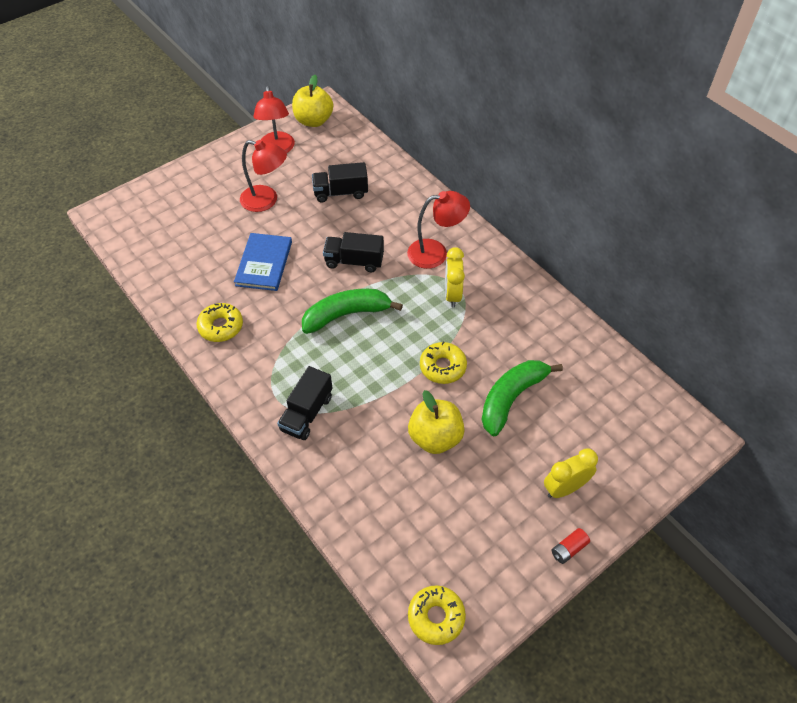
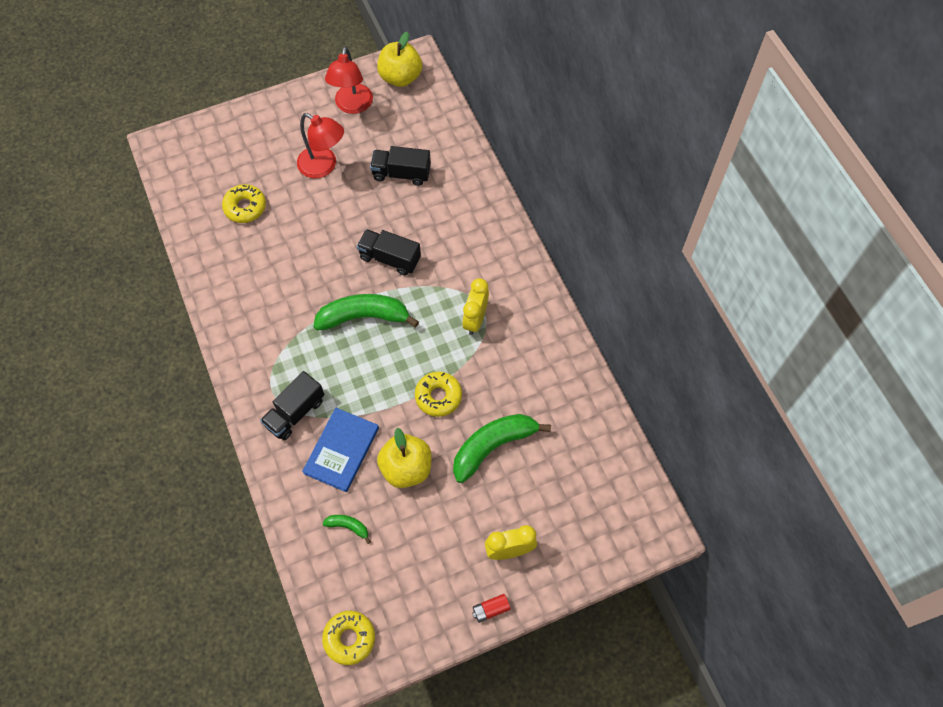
camera: 15 degrees right, 10 degrees up
yellow donut [197,303,243,342] -> yellow donut moved to [222,184,266,223]
blue book [234,233,292,291] -> blue book moved to [302,408,379,492]
red lamp [407,191,470,269] -> none
none -> green banana [323,515,371,544]

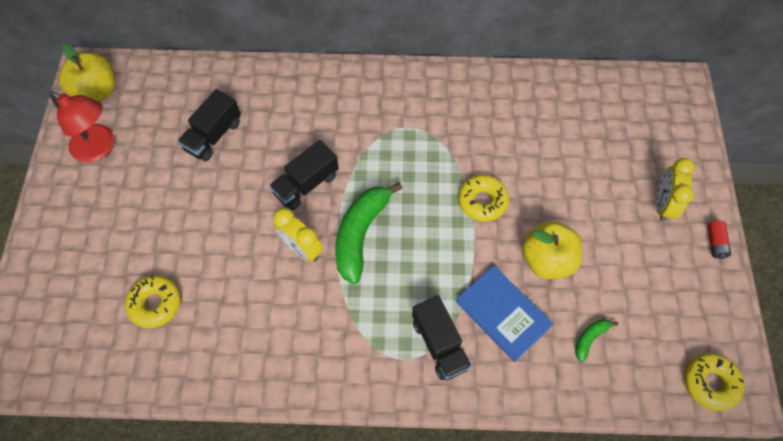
camera: 65 degrees left, 0 degrees up
red lamp [297,113,344,178] -> none
green banana [453,414,551,483] -> none
yellow clock [462,278,489,335] -> yellow clock moved to [273,208,323,262]

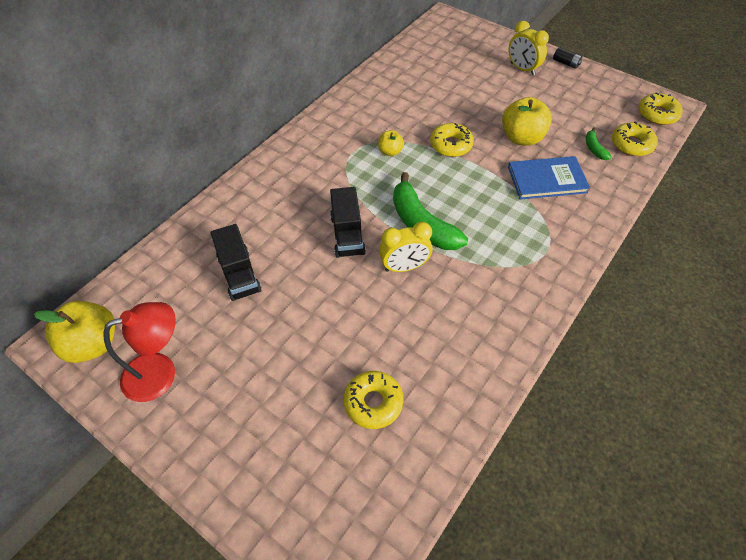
camera: 55 degrees left, 10 degrees down
black truck [412,295,472,380] -> none
red battery [707,221,731,259] -> black battery [553,47,582,69]
none -> yellow apple [378,130,404,156]
none -> yellow donut [612,122,658,156]

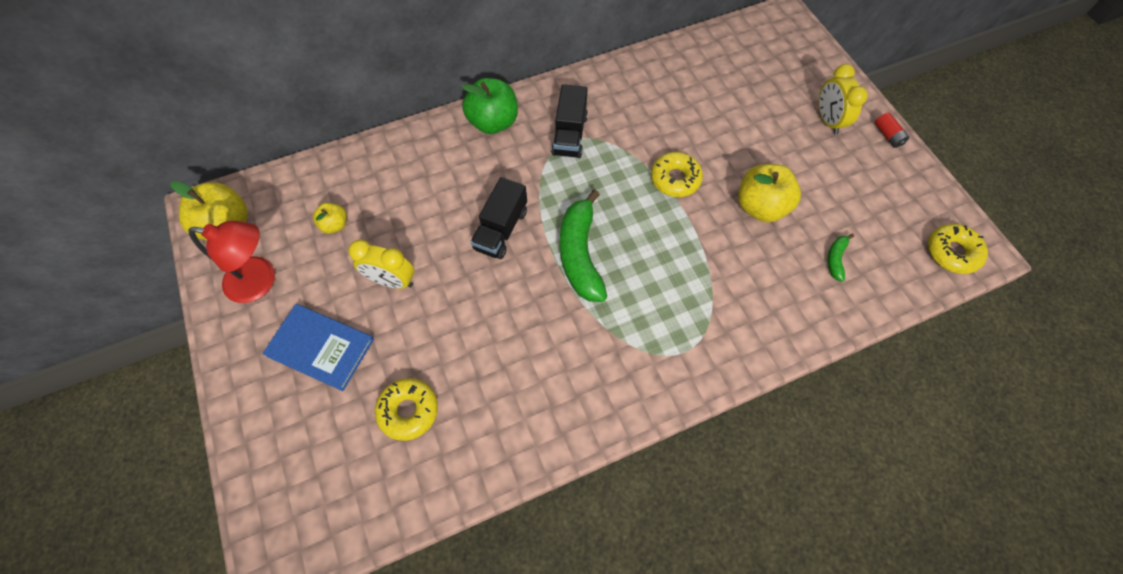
camera: 30 degrees right, 10 degrees up
black truck [211,224,262,301] -> black truck moved to [551,84,588,158]
yellow apple [378,130,404,156] -> yellow apple moved to [313,202,347,234]
yellow clock [379,222,433,272] -> yellow clock moved to [348,240,414,289]
blue book [508,156,590,200] -> blue book moved to [262,304,374,391]
black battery [553,47,582,69] -> red battery [875,112,910,148]
yellow donut [612,122,658,156] -> none
none -> green apple [461,78,518,134]

